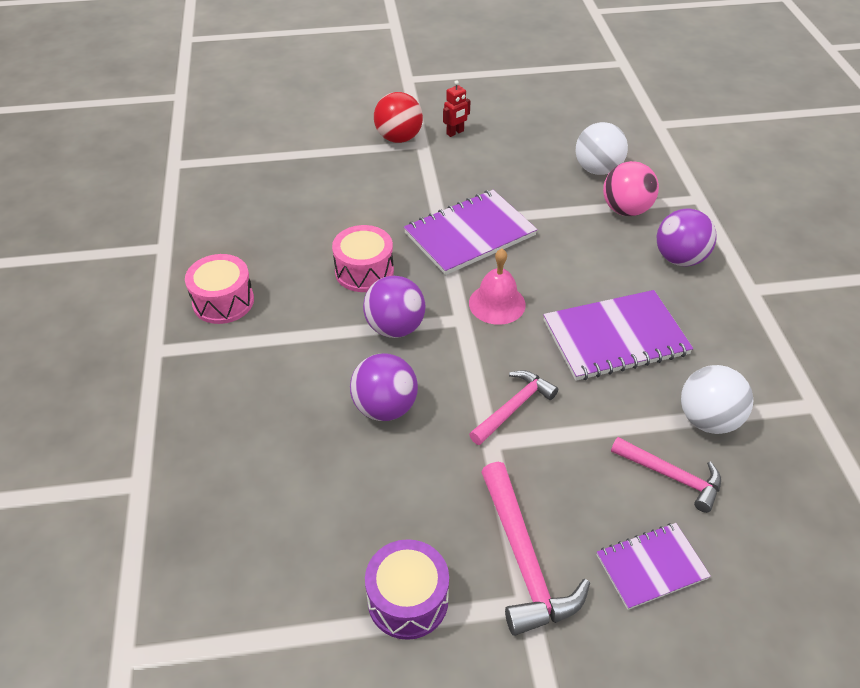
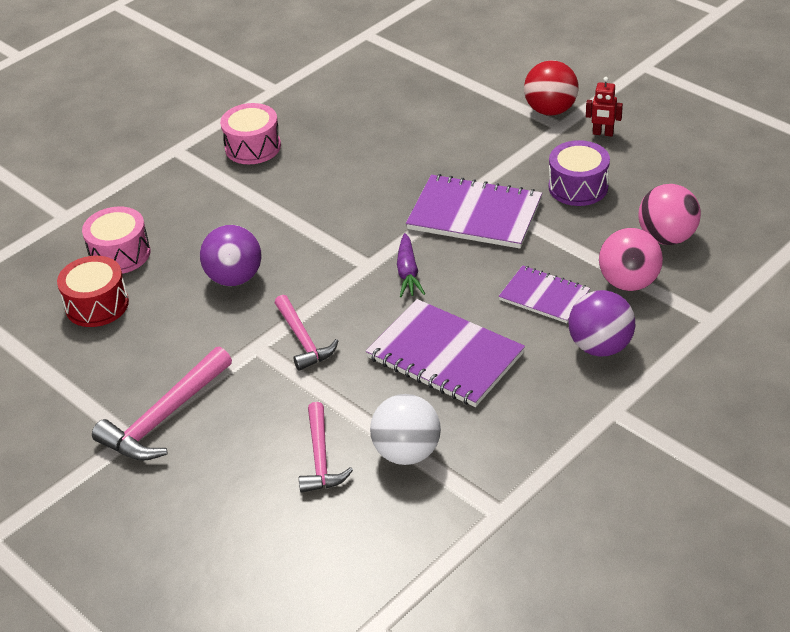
camera: 55 degrees right, 5 degrees down
pink drum [332,225,394,292] -> pink drum moved to [82,207,151,274]
purple ball [363,276,426,338] -> none
purple drum [365,539,449,640] -> purple drum moved to [549,140,610,206]
pink bell [469,248,526,325] -> purple carrot [397,233,425,297]
pink hammer [469,370,558,445] -> pink hammer turned 60 degrees clockwise [275,295,338,371]
white ball [576,122,628,175] -> pink ball [638,184,701,245]
purple notebook [597,523,711,610] -> purple notebook moved to [499,265,590,323]
none -> red drum [57,256,129,327]

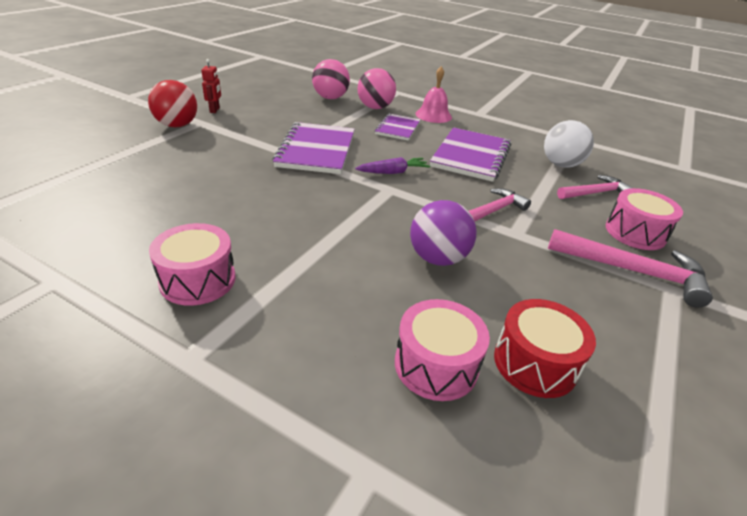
camera: 110 degrees left, 5 degrees down
purple drum [549,140,610,206] -> none
purple ball [569,290,635,357] -> pink bell [416,66,452,123]
none -> pink drum [606,188,683,250]

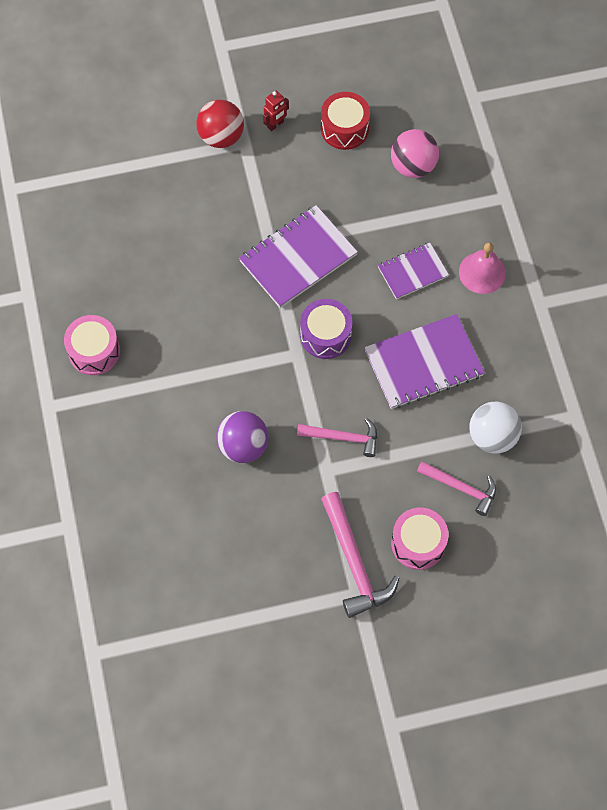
camera: 50 degrees right, 30 degrees up
purple carrot [355,157,430,174] -> purple drum [300,299,353,359]
pink ball [357,68,396,109] -> none
pink drum [395,299,490,401] -> none
red drum [494,299,596,398] -> red drum moved to [321,92,370,150]

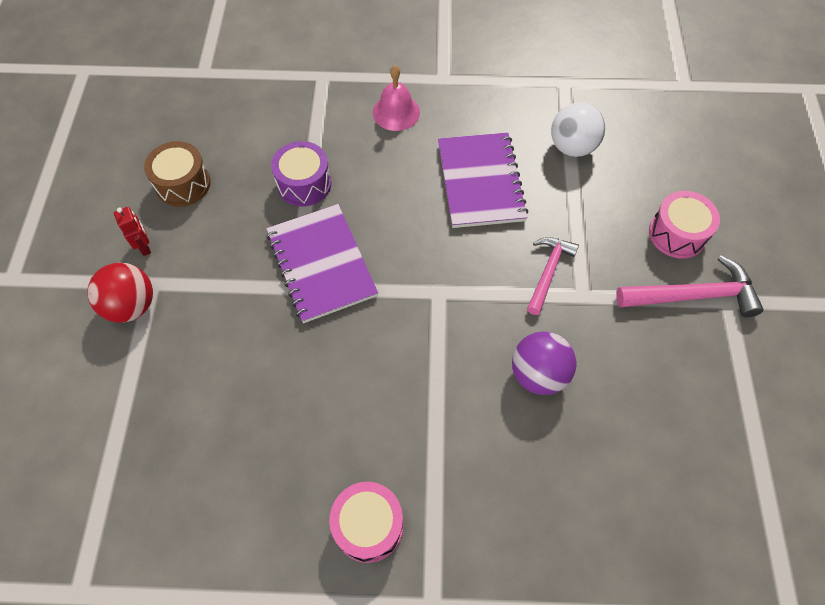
camera: 75 degrees left, 5 degrees down
purple drum [300,299,353,359] -> purple drum moved to [271,141,331,207]
red drum [321,92,370,150] -> brown drum [144,141,211,207]
purple notebook [378,243,449,299] -> none
pink ball [391,129,439,178] -> none
pink hammer [417,461,496,516] -> none

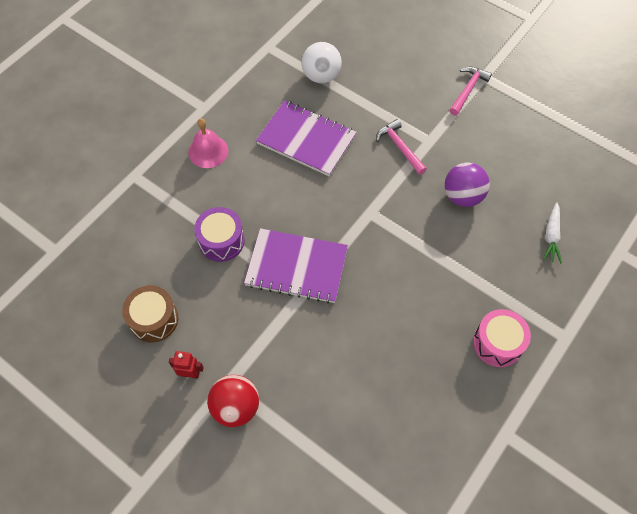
camera: 55 degrees left, 0 degrees up
pink hammer [616,255,764,317] -> pink hammer [450,67,492,116], size x0.67
pink drum [649,191,720,259] -> none
none -> white carrot [543,202,562,264]

